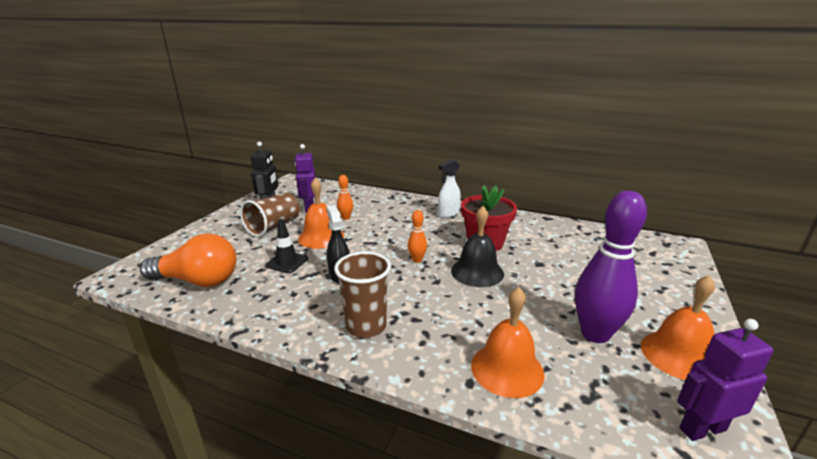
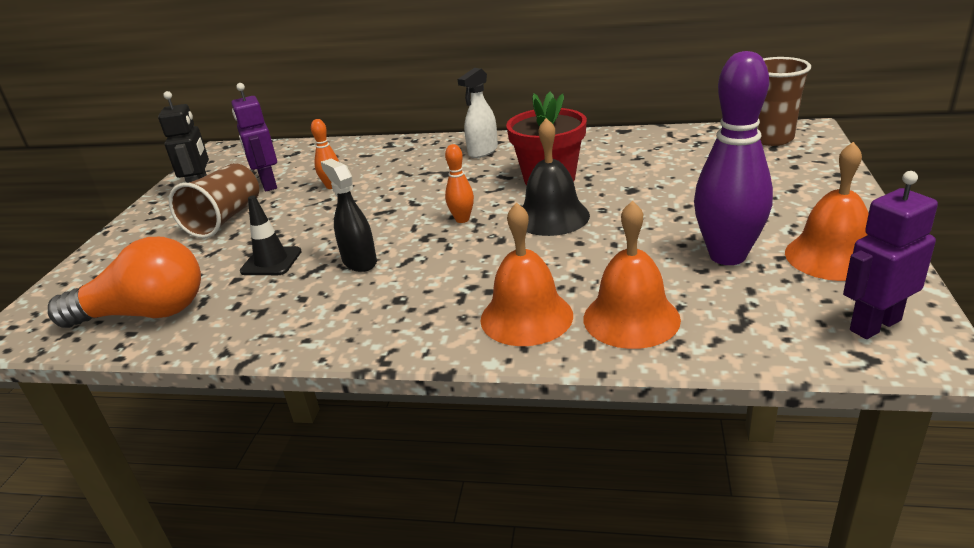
camera: 10 degrees left, 5 degrees up
orange bell [298,178,344,249] -> orange bell moved to [480,202,573,346]
brown cup [334,251,391,338] -> brown cup moved to [757,57,811,146]

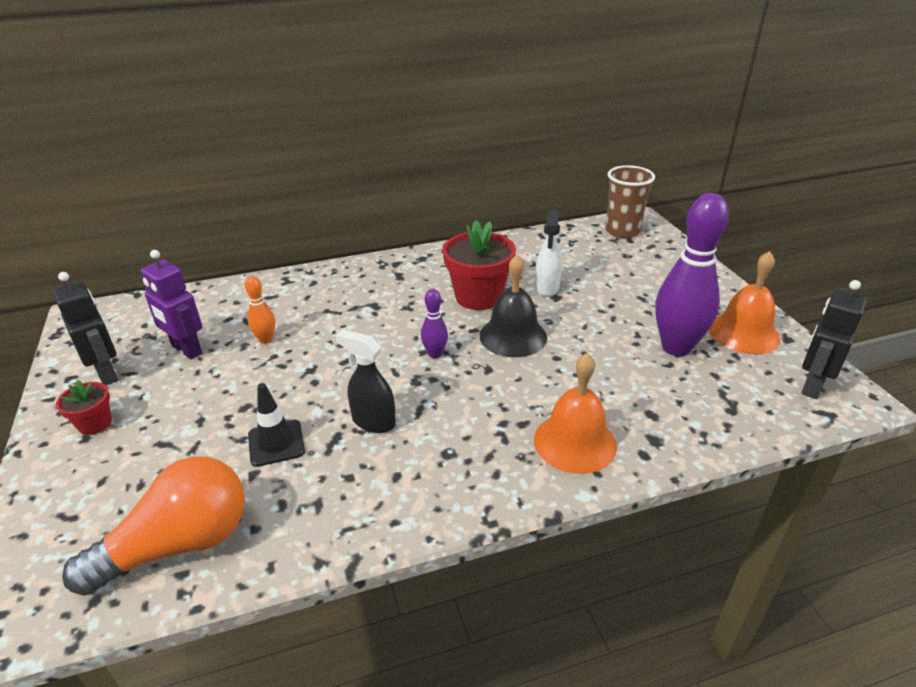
camera: 30 degrees left, 5 degrees up
brown cup [169,163,259,238] -> none
orange bowling pin [445,144,474,223] -> purple bowling pin [421,289,448,358]
white spray bottle [457,68,498,158] -> white spray bottle moved to [535,210,562,296]
orange bell [584,201,681,349] -> none
purple robot [843,171,938,339] -> black robot [801,280,867,399]
none -> red flower pot [56,380,112,435]

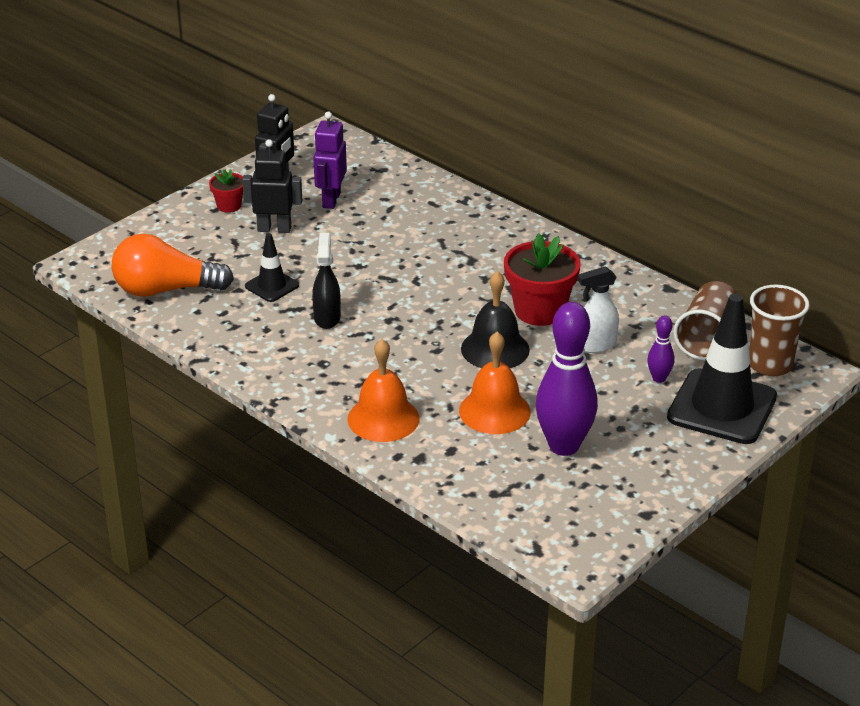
camera: 60 degrees right, 0 degrees up
orange light bulb [62,456,245,596] -> orange light bulb turned 150 degrees clockwise [112,234,234,297]
orange bowling pin [245,276,275,344] -> none
purple bowling pin [421,289,448,358] -> purple bowling pin moved to [647,315,675,383]
orange bell [709,251,780,354] -> orange bell moved to [459,332,531,434]
black robot [801,280,867,399] -> black robot moved to [242,139,302,233]
none -> black traffic cone [667,294,777,444]
none -> brown cup [673,281,737,360]

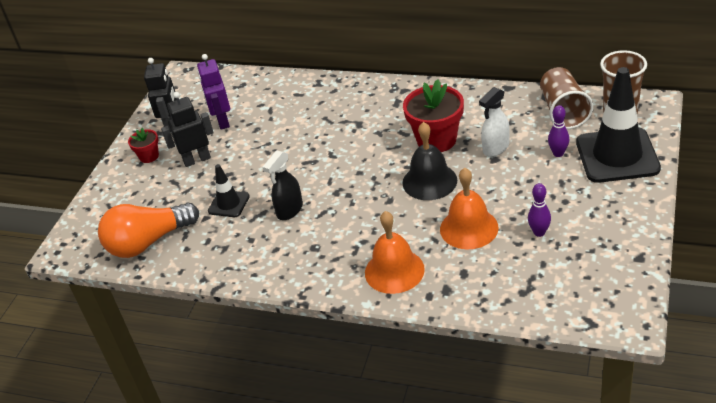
camera: 20 degrees left, 5 degrees up
black spray bottle [312,233,341,329] -> black spray bottle turned 120 degrees counterclockwise [263,150,303,220]
purple bowling pin [536,302,598,456] -> purple bowling pin [528,183,551,237], size x0.46

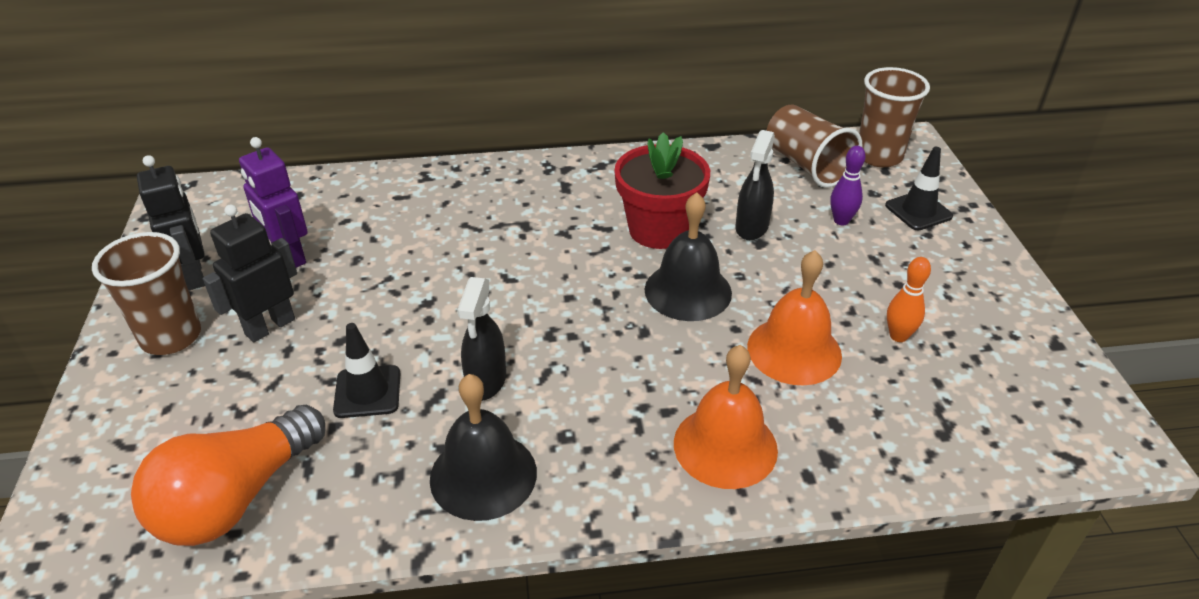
camera: 30 degrees left, 0 degrees up
red flower pot [128,128,159,163] -> brown cup [92,232,201,355]
white spray bottle [479,87,510,157] -> black spray bottle [735,130,775,240]
purple bowling pin [528,183,551,237] -> orange bowling pin [887,257,931,342]
black traffic cone [576,67,661,183] -> black traffic cone [885,147,953,230], size x0.50
none -> black bell [430,374,537,521]

